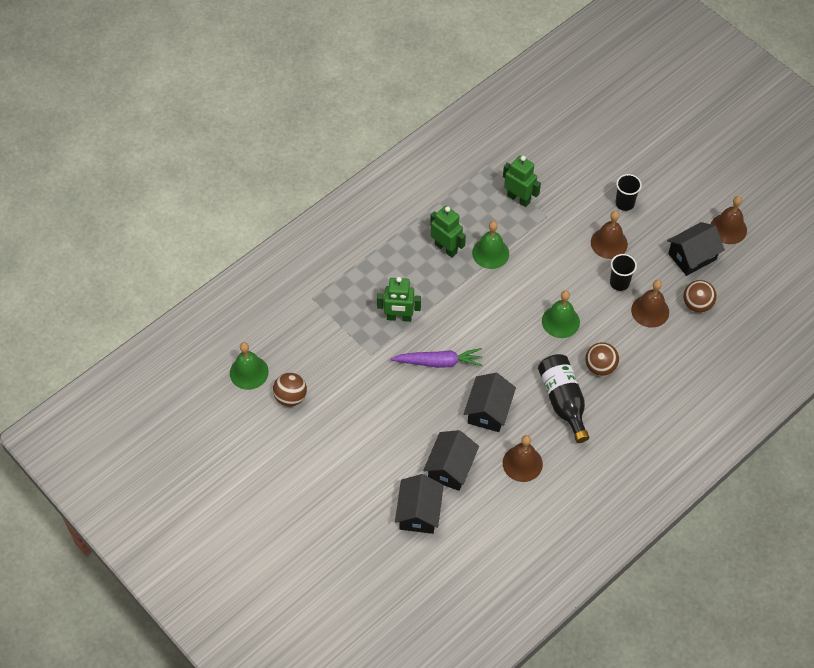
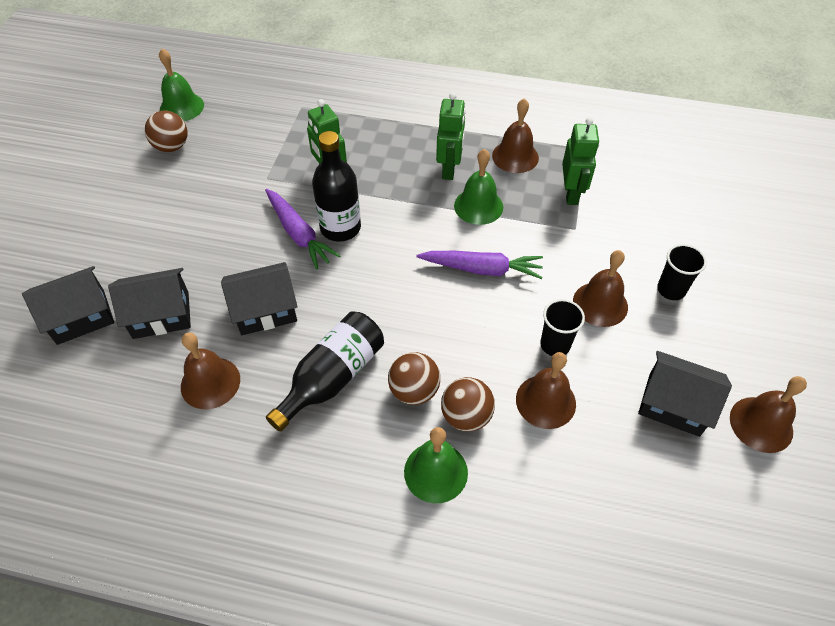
camera: 55 degrees right, 5 degrees down
green bell [542,290,580,338] -> green bell moved to [404,427,468,503]
brown ball [683,280,717,313] -> brown ball moved to [441,377,495,432]
none -> black bottle [312,131,361,242]
none -> purple carrot [416,251,543,279]
none -> brown bell [492,98,539,173]

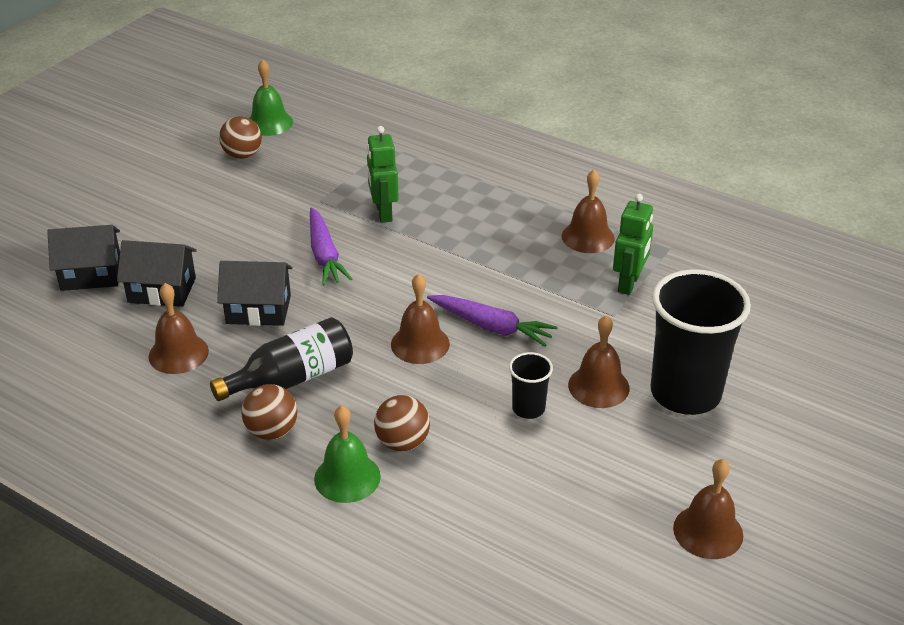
camera: 20 degrees right, 15 degrees down
black bottle [312,131,361,242] -> none
brown ball [388,352,440,405] -> brown ball moved to [241,384,297,440]
green robot [436,92,466,180] -> none
green bell [454,149,503,225] -> none
brown bell [516,352,576,429] -> brown bell moved to [391,274,450,364]
black house [638,351,732,437] -> none
black cup [657,244,707,300] -> black cup [651,269,751,415], size x2.17

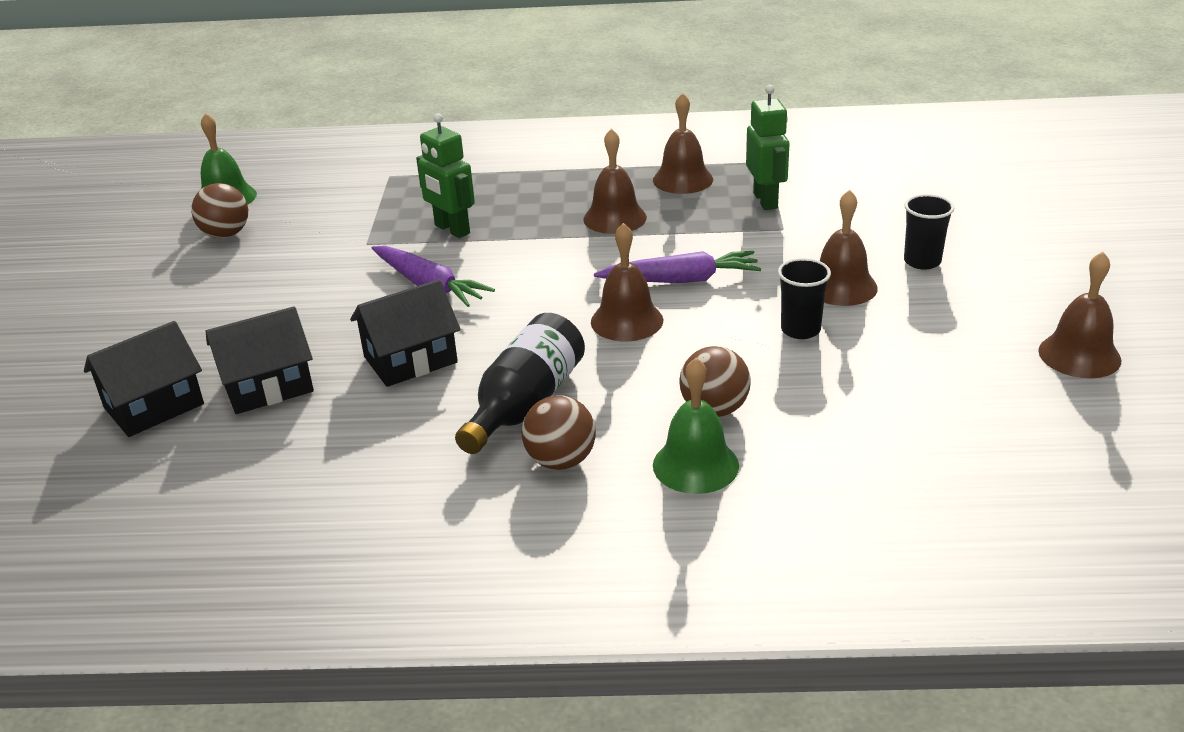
camera: 30 degrees left, 5 degrees down
brown bell [148,283,209,374] -> brown bell moved to [583,128,647,234]
black cup [651,269,751,415] -> black cup [904,194,955,270], size x0.46

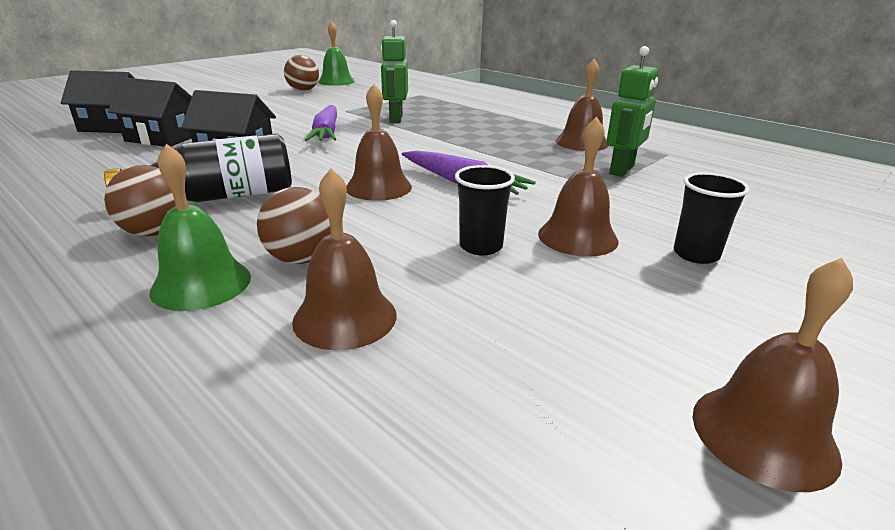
camera: 40 degrees right, 5 degrees down
brown bell [583,128,647,234] -> brown bell moved to [292,168,397,350]

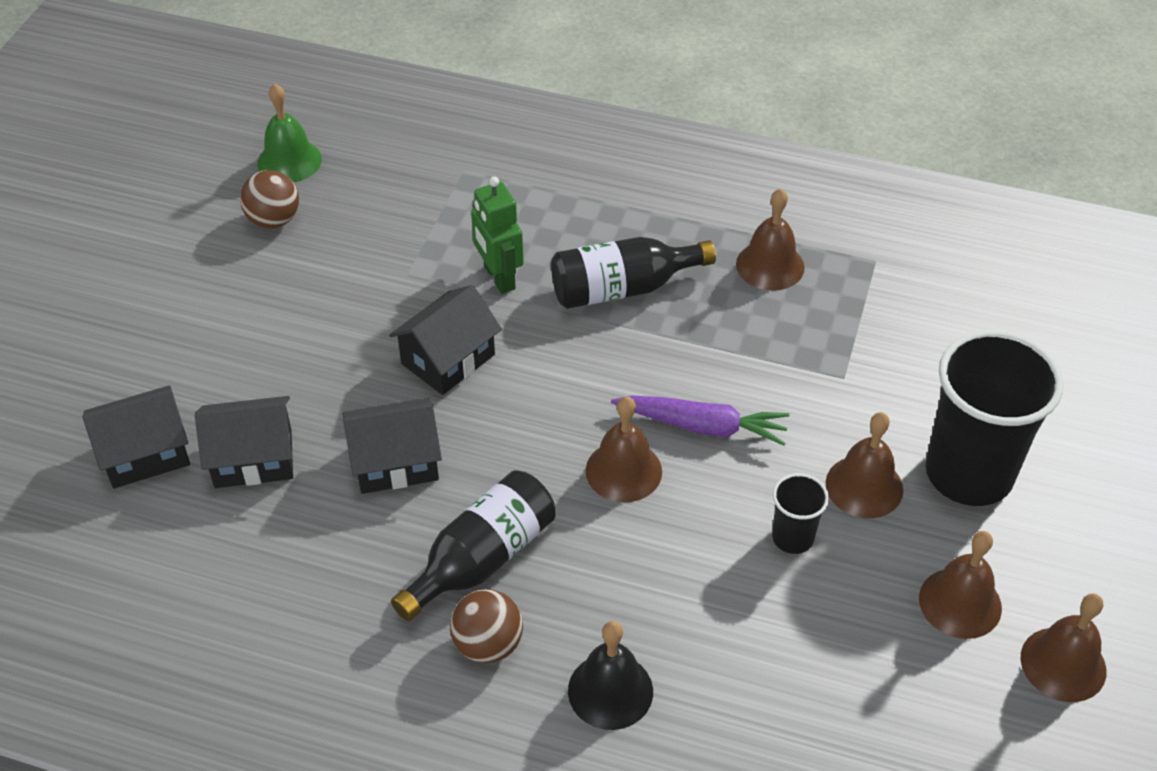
camera: 25 degrees left, 20 degrees up
green bell [149,144,251,311] -> black bell [568,621,653,730]
brown ball [257,187,331,264] -> none
brown bell [292,168,397,350] -> brown bell moved to [919,531,1002,639]
purple carrot [305,105,337,141] -> black house [389,285,502,395]
green robot [606,46,659,177] -> none
black cup [674,172,750,264] -> black cup [926,331,1063,506], size x2.17
none -> black bottle [551,237,716,309]

